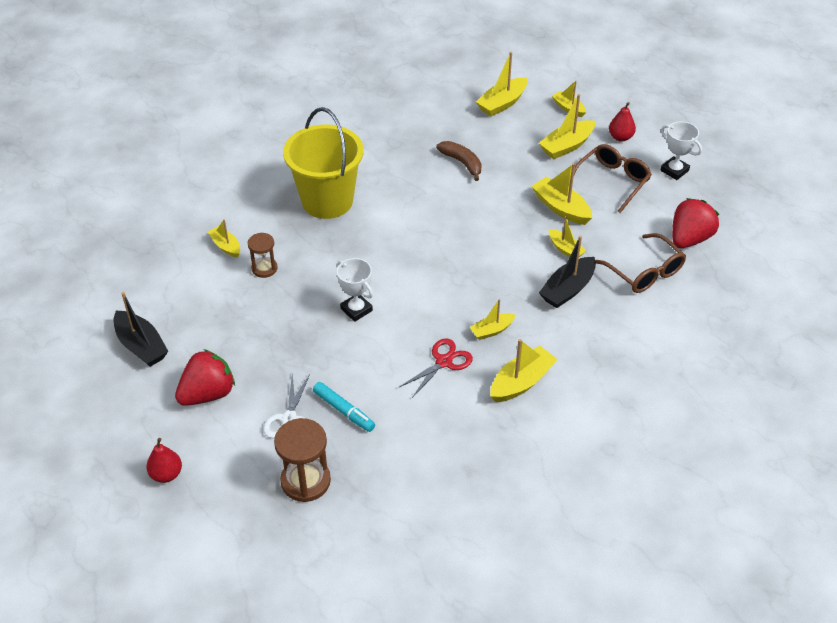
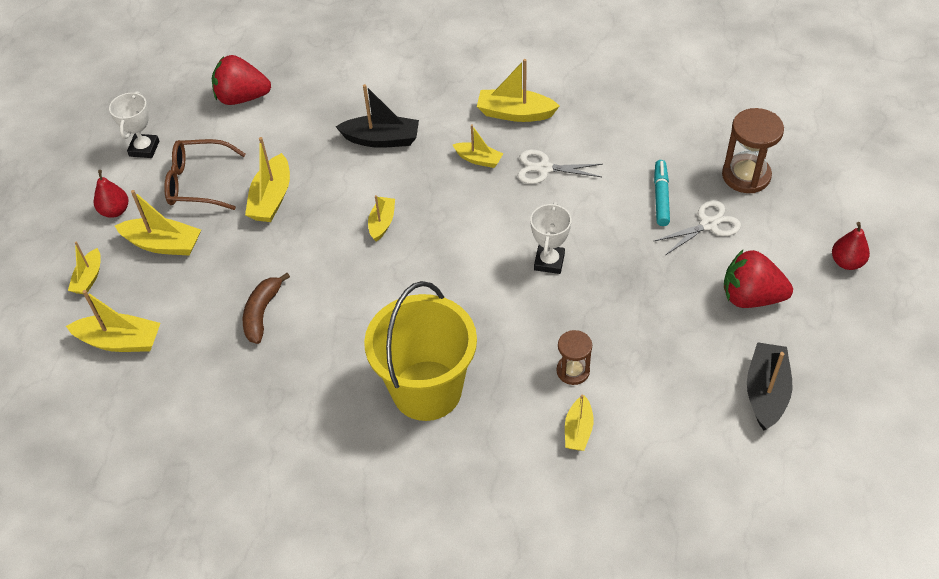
camera: 125 degrees left, 5 degrees up
red scissors [399,338,473,398] -> white scissors [518,150,602,184]
yellow boat [549,216,586,257] -> yellow boat moved to [368,195,395,242]
brown glasses [595,233,686,293] -> none

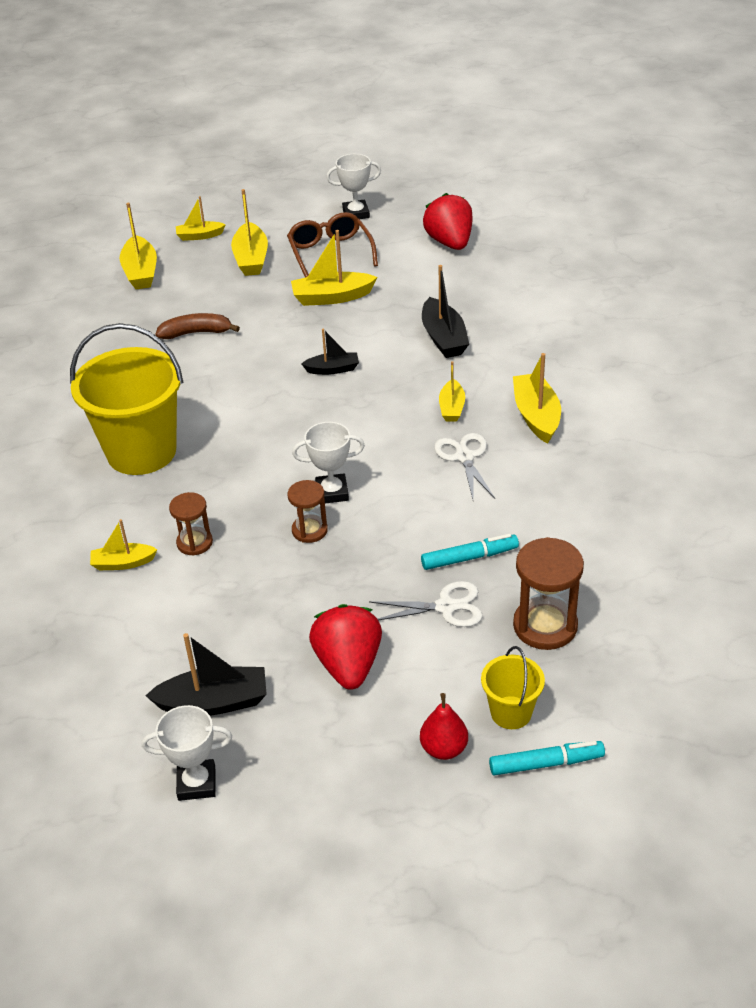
camera: 70 degrees right, 10 degrees down
red pear [94,170,128,218] -> none
yellow boat [368,195,395,242] -> black boat [301,328,359,375]
white scissors [653,200,741,255] -> white scissors turned 45 degrees counterclockwise [369,581,483,627]
none -> white trophy [142,705,232,801]
none -> brown hourglass [288,480,328,543]
none -> yellow bucket [481,646,545,729]
none -> turquoise marker [489,741,605,776]

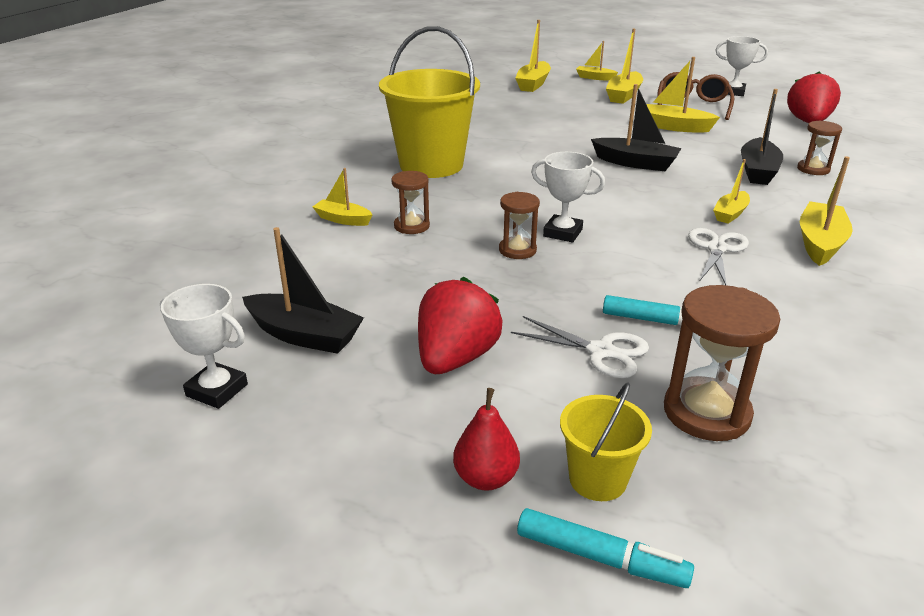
camera: 30 degrees right, 10 degrees down
brown banana [155,313,240,339] -> none
black boat [301,328,359,375] -> black boat [591,84,682,171], size x1.61
none -> brown hourglass [797,120,842,175]

